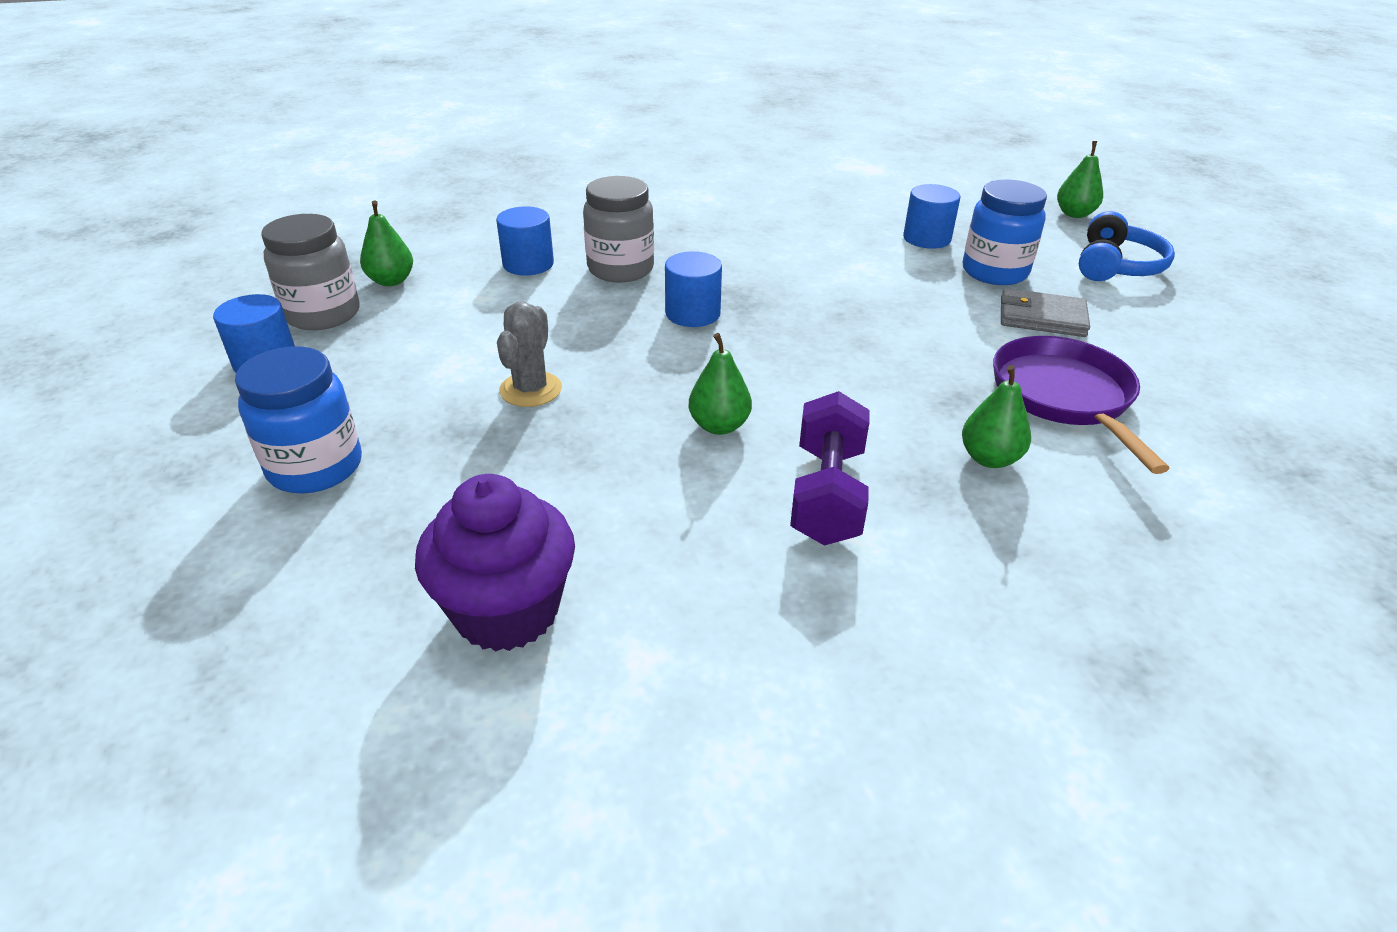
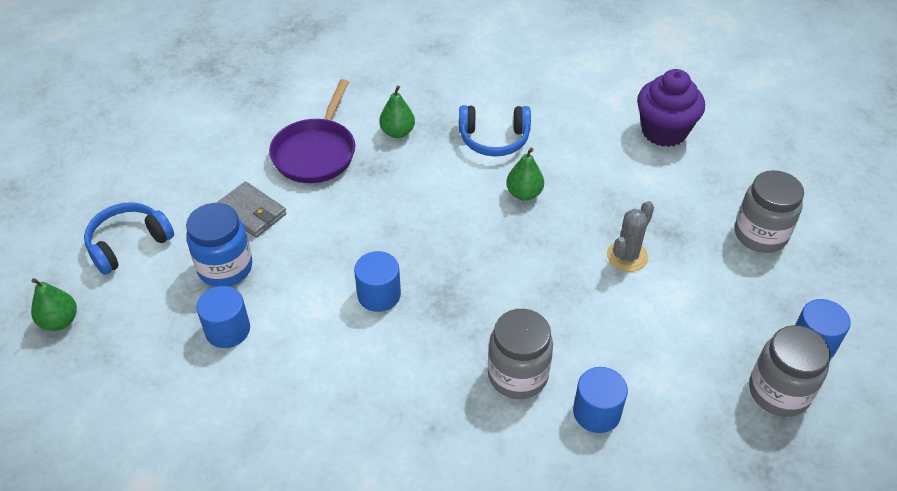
camera: 155 degrees left, 10 degrees up
blue jar [235,346,362,494] -> grey jar [735,170,804,253]
green pear [360,200,413,286] -> none
blue cylinder [665,251,722,327] -> blue cylinder moved to [354,251,401,312]
purple dumbbell [790,391,870,546] -> blue headphones [459,105,531,156]

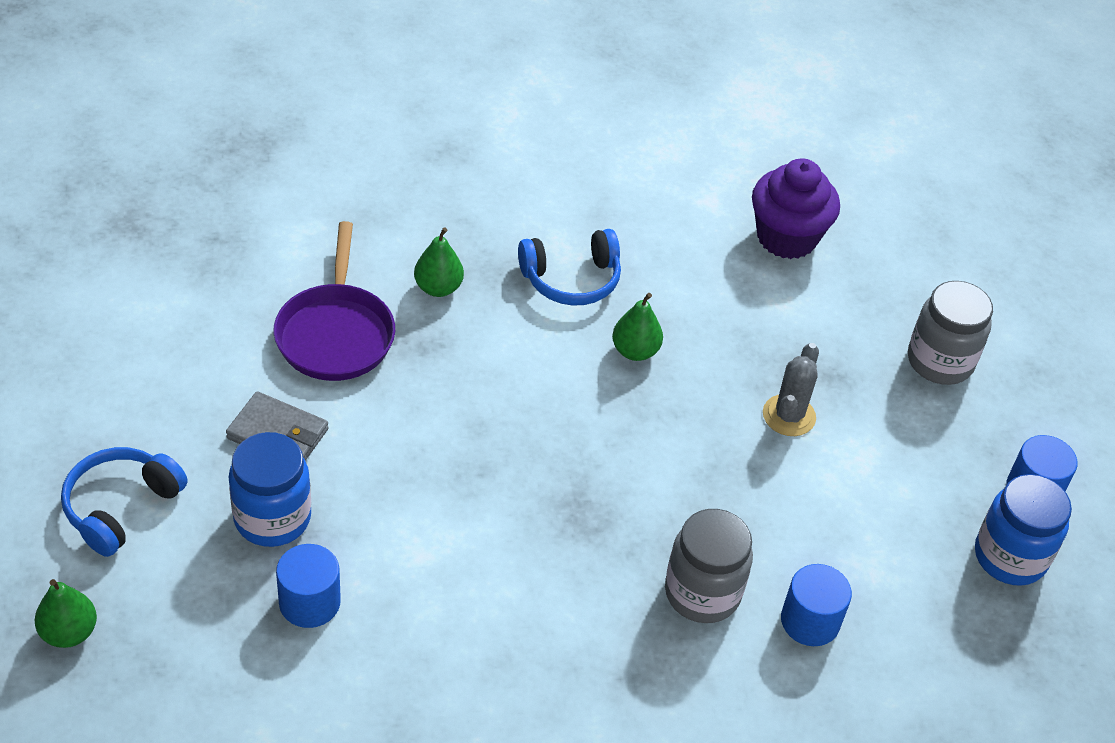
camera: 20 degrees left, 0 degrees up
blue cylinder [354,251,401,312] -> none
grey jar [749,325,831,417] -> blue jar [975,474,1072,586]

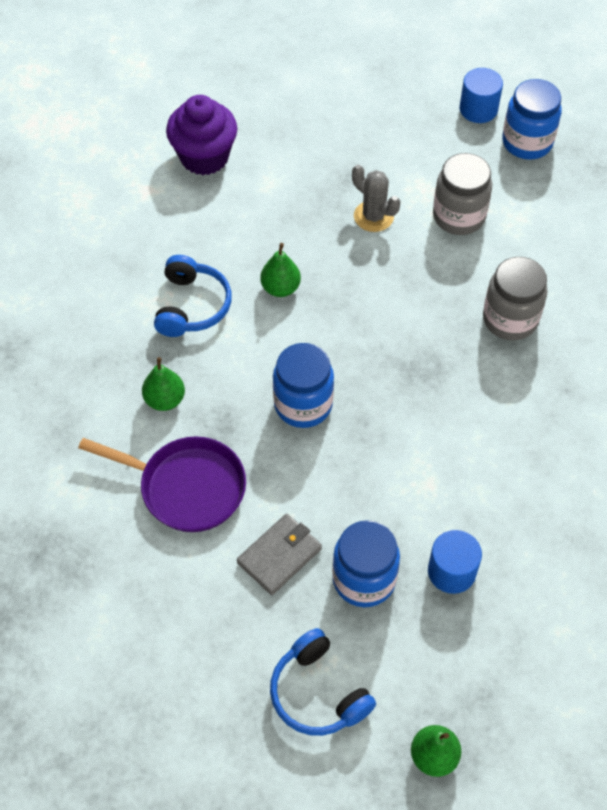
camera: 65 degrees left, 10 degrees up
blue cylinder [781,564,852,646] -> none
grey jar [908,281,993,385] -> grey jar moved to [433,153,492,235]
none -> blue jar [273,343,334,428]

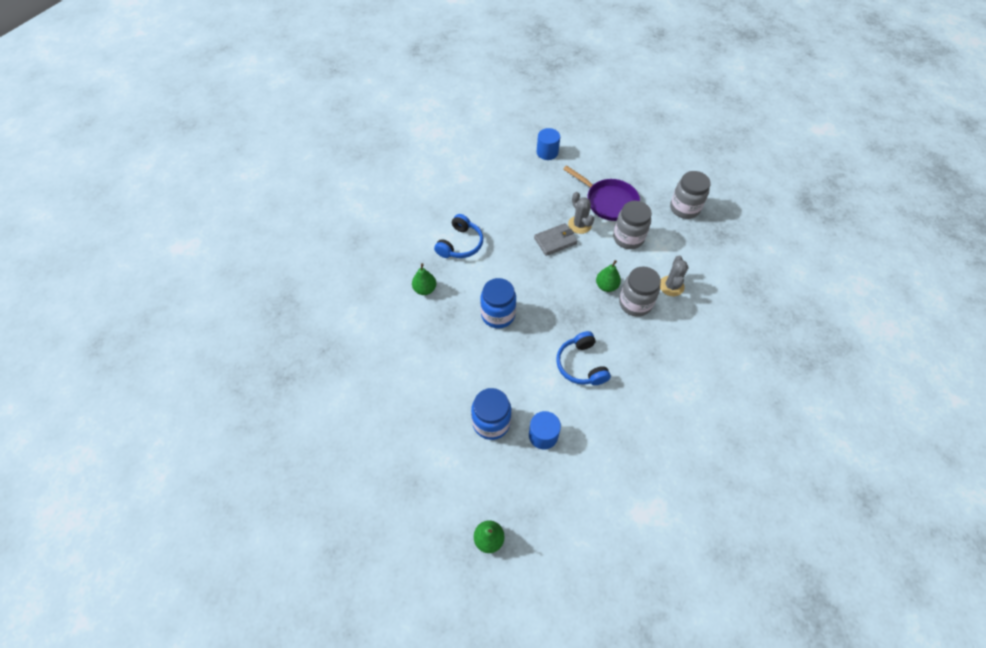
camera: 20 degrees right, 0 degrees up
purple pan [78,436,246,532] -> purple pan moved to [563,165,640,221]
purple cupcake [166,95,237,175] -> none
grey wallet [237,514,322,595] -> grey wallet moved to [534,223,577,256]
green pear [260,243,301,297] -> green pear moved to [596,260,621,292]
blue headphones [270,628,376,736] -> blue headphones moved to [556,331,611,385]
blue cylinder [460,68,503,123] -> blue cylinder moved to [537,128,560,160]
blue jar [502,79,562,160] -> grey jar [670,171,711,219]
none -> grey cactus [660,255,689,296]

